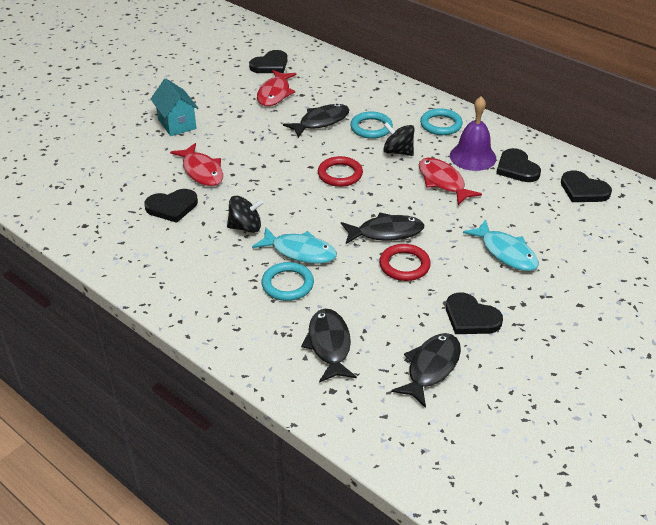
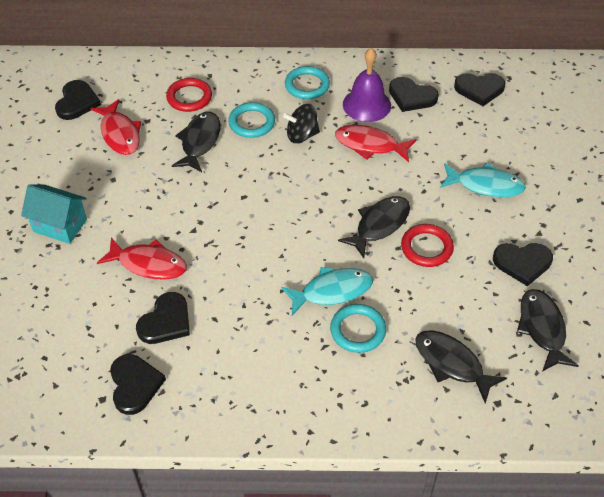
camera: 40 degrees left, 10 degrees up
black spinning top [227,196,264,233] -> none
red ring [318,156,363,187] -> red ring moved to [166,78,212,112]
none -> black heart [110,354,166,415]

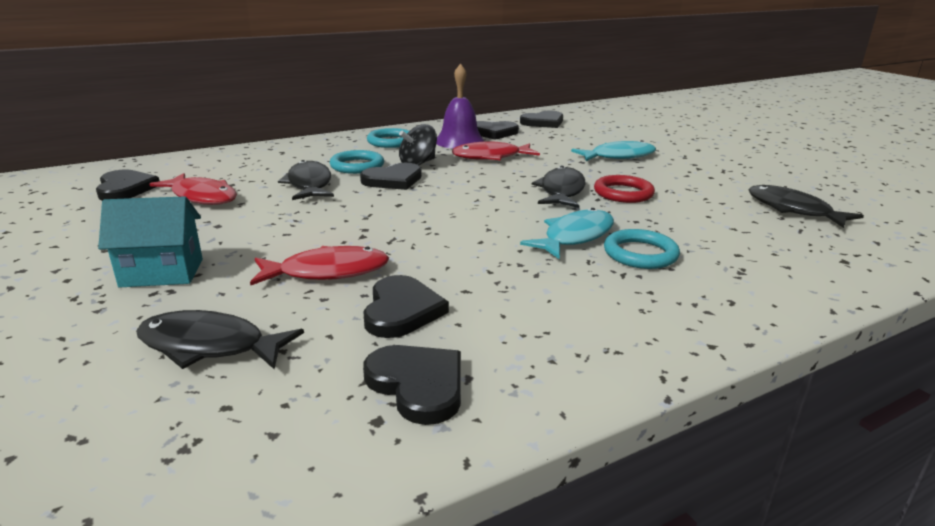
camera: 30 degrees left, 25 degrees down
red ring [166,78,212,112] -> none
black fish [415,330,507,403] -> black fish moved to [136,310,304,369]
black heart [493,243,553,286] -> black heart moved to [360,163,422,190]

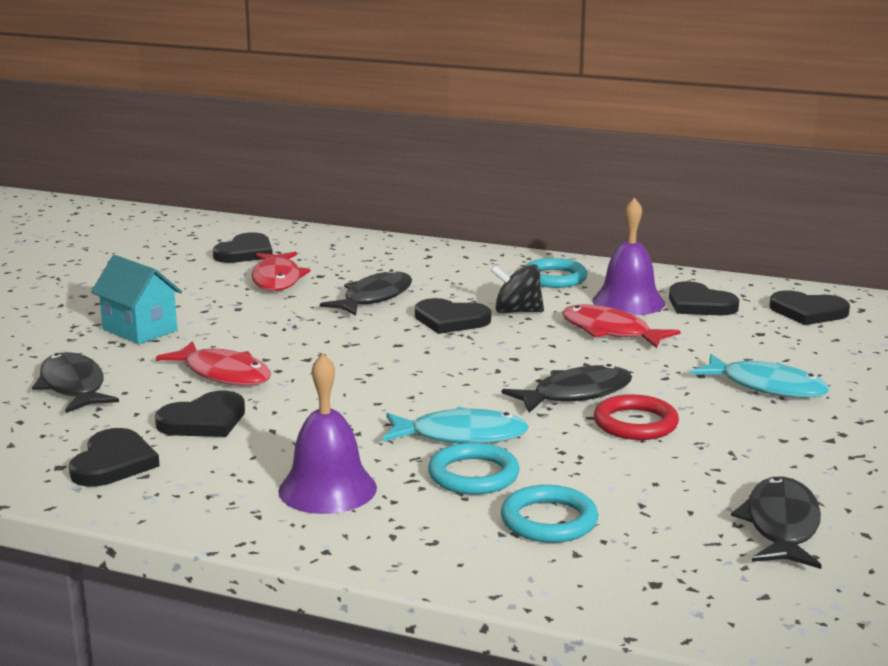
camera: 50 degrees right, 5 degrees down
turquoise ring [330,150,384,174] -> turquoise ring moved to [501,485,598,543]
none -> purple bell [278,353,377,514]

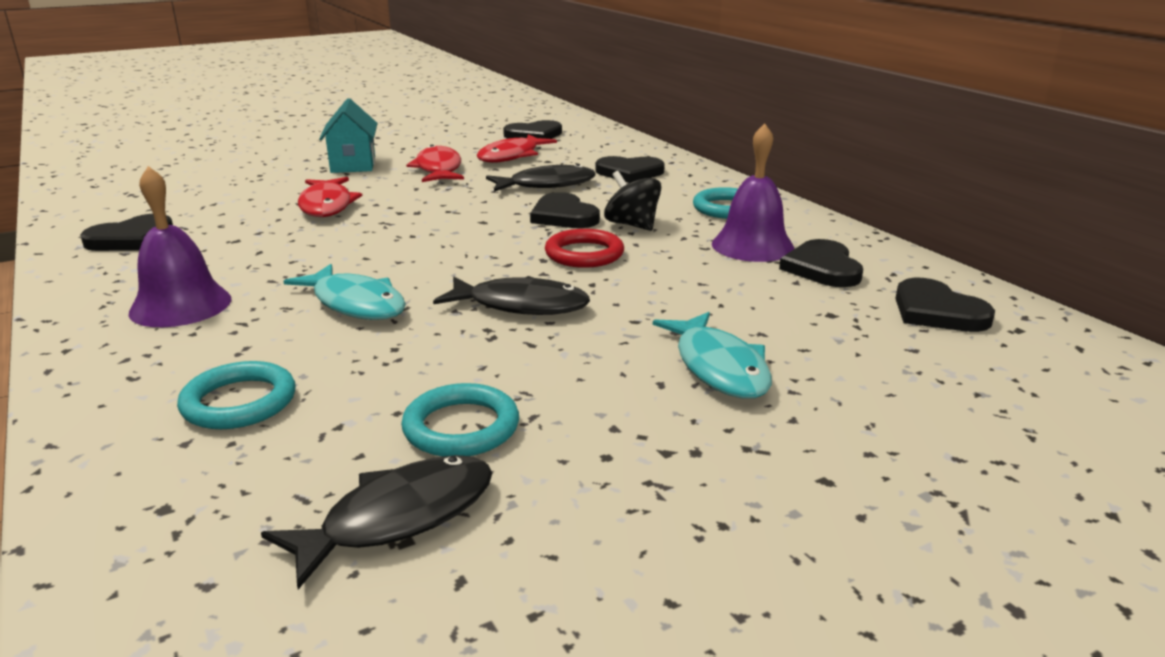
camera: 40 degrees right, 5 degrees up
black fish [32,352,119,413] -> none
black heart [155,391,245,437] -> black heart moved to [595,156,665,183]
turquoise ring [428,442,520,495] -> turquoise ring moved to [401,383,519,457]
red fish [562,304,680,348] -> red fish moved to [406,145,464,182]
red ring [594,394,679,440] -> red ring moved to [545,229,624,268]

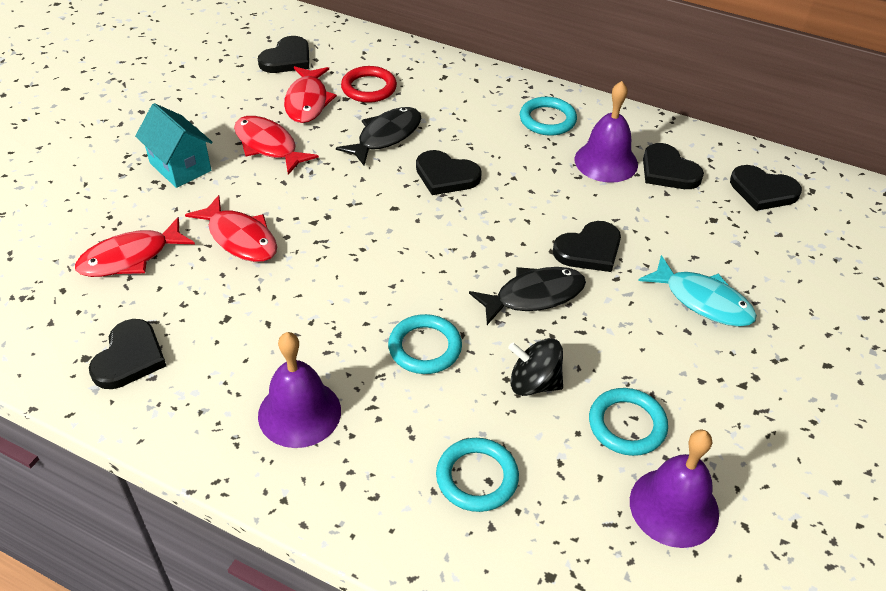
camera: 35 degrees left, 20 degrees up
black fish [261,455,492,589] -> purple bell [630,429,719,548]
turquoise fish [283,264,406,320] -> turquoise ring [388,314,462,374]
red ring [545,229,624,268] -> red ring moved to [341,66,397,103]
black heart [595,156,665,183] -> black heart moved to [553,221,621,272]
black spinning top [604,171,661,231] -> black spinning top moved to [508,338,563,396]
none -> red fish [75,217,195,277]

